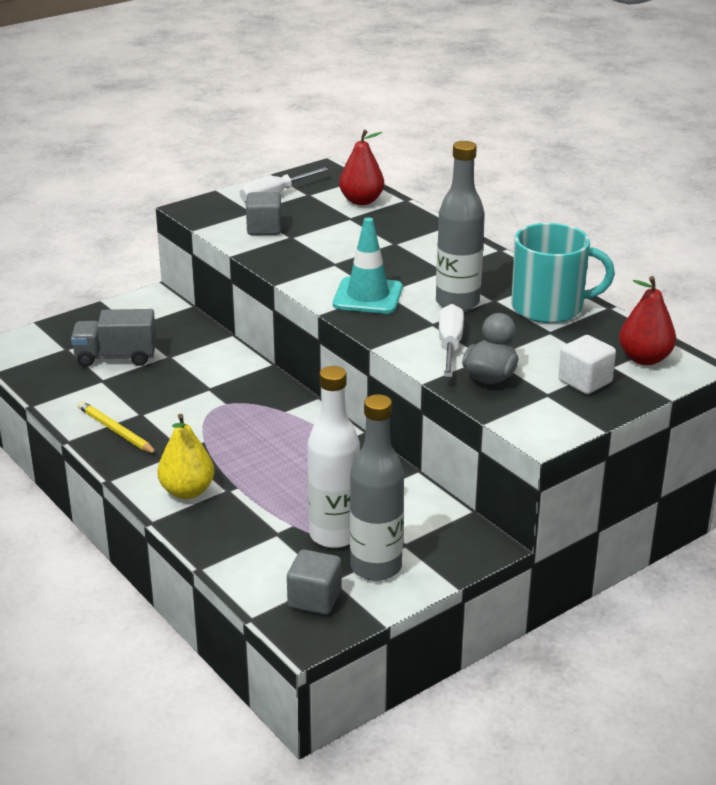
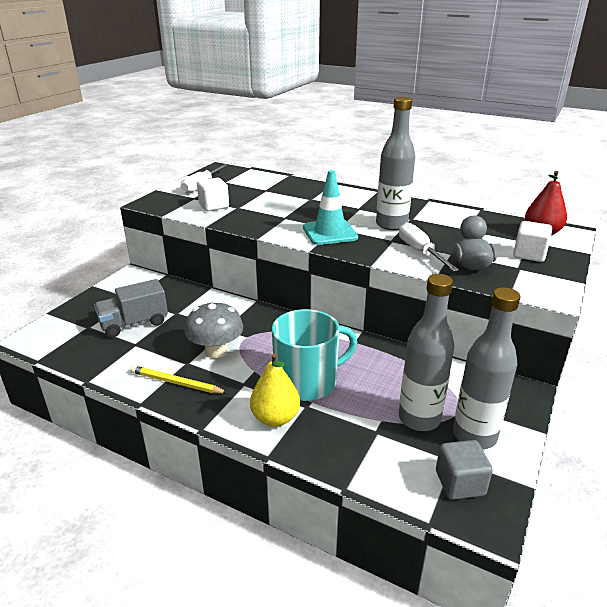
camera: 25 degrees left, 0 degrees up
grey cube [246,192,282,235] -> white cube [197,178,229,211]
white bottle [307,366,360,548] -> grey bottle [399,274,455,431]
red pear [339,130,384,205] -> none
turquoise mug [511,223,615,323] -> turquoise mug moved to [272,309,357,401]
none -> grey mushroom [185,301,243,358]

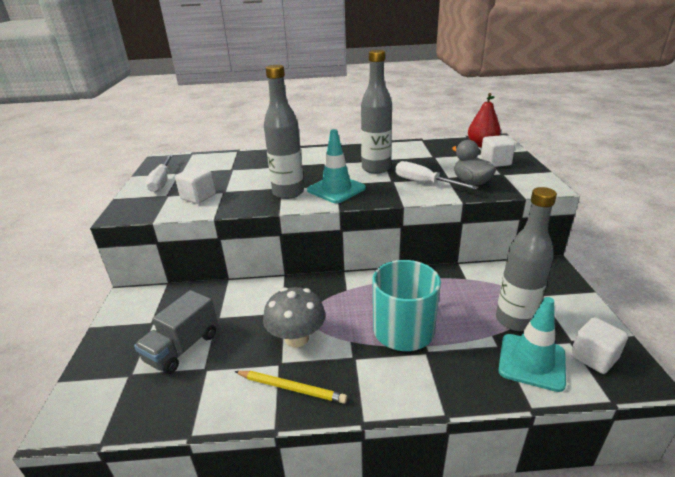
camera: 30 degrees left, 0 degrees up
yellow pencil [130,366,228,394] -> yellow pencil turned 150 degrees counterclockwise [234,371,347,404]
yellow pear [250,353,300,427] -> none
grey cube [436,440,493,500] -> white cube [570,317,628,374]
grey bottle [453,287,520,449] -> grey bottle moved to [264,65,304,199]
none -> turquoise traffic cone [498,297,566,392]

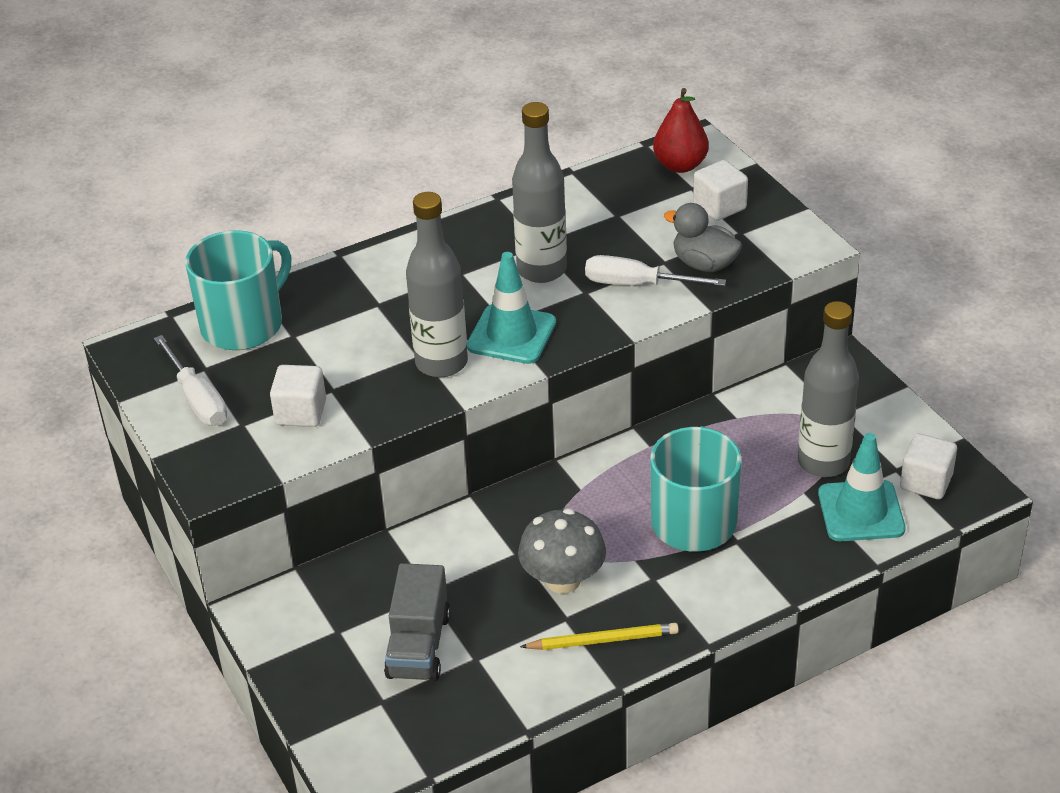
camera: 25 degrees left, 10 degrees up
none -> turquoise mug [185,230,291,350]

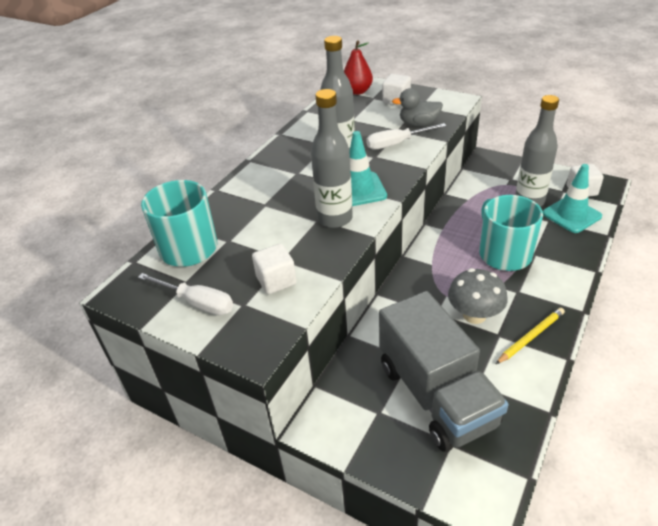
camera: 30 degrees left, 0 degrees up
grey truck [384,563,450,681] -> grey truck [379,291,508,452], size x1.74

